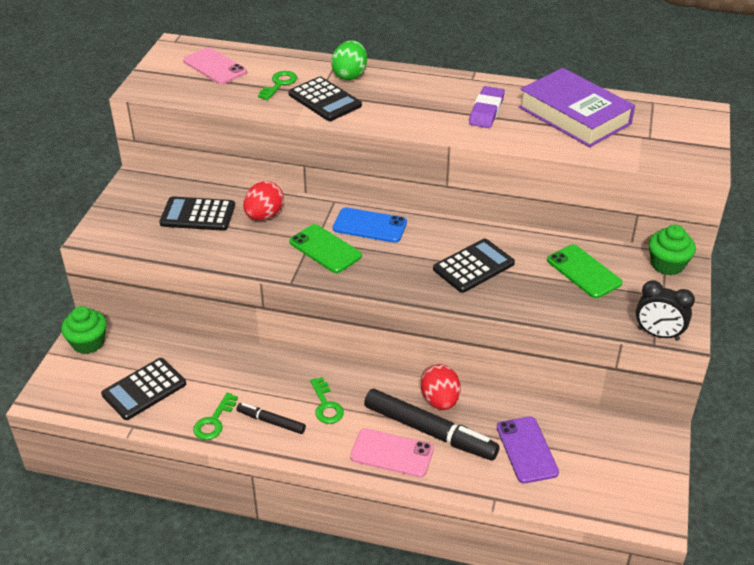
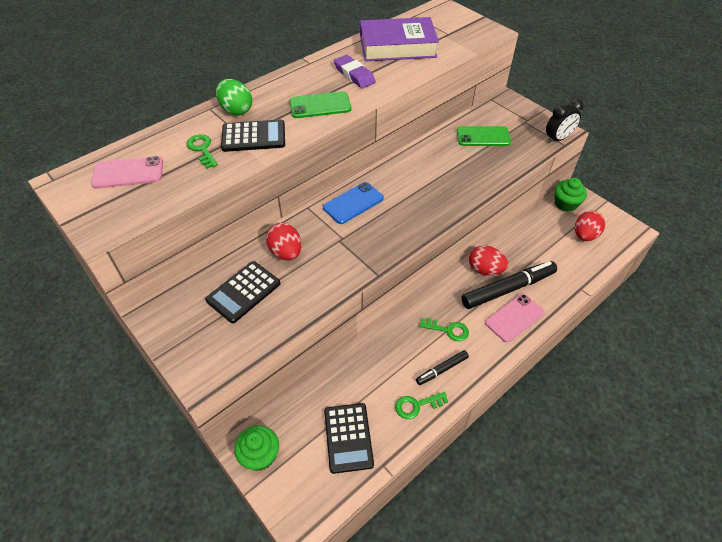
camera: 55 degrees left, 10 degrees up
green key [193,392,238,440] -> green key turned 105 degrees clockwise [395,392,448,419]
green phone [289,224,362,273] -> green phone moved to [289,91,351,118]
black calculator [433,239,515,293] -> none
purple phone [497,416,559,484] -> none
green cupcake [649,225,696,275] -> green cupcake moved to [555,178,587,212]
none -> red egg [575,211,605,241]

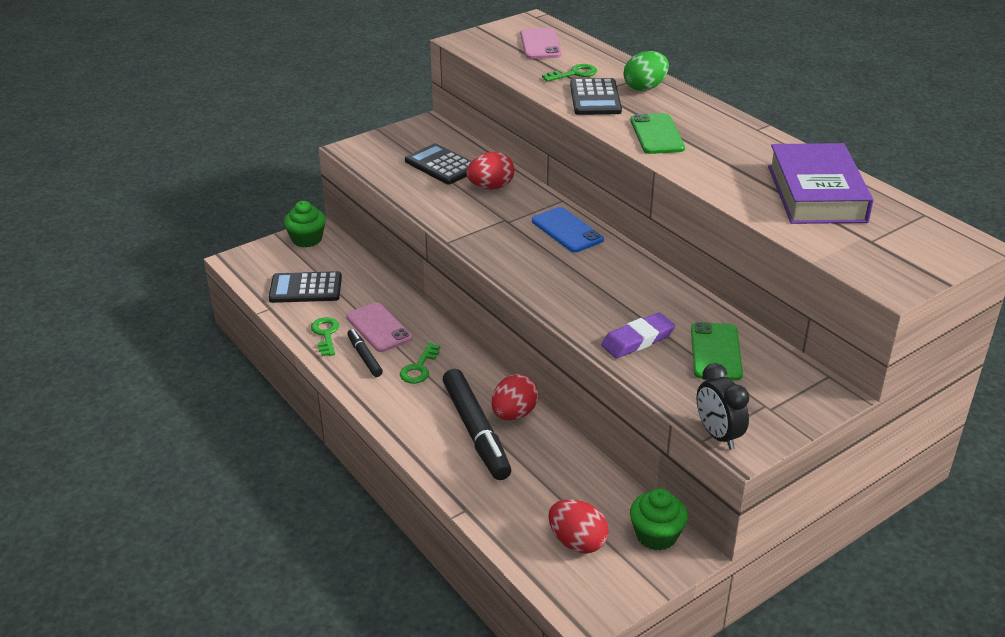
camera: 95 degrees right, 15 degrees down
purple eraser [334,55,376,89] -> purple eraser moved to [601,312,675,359]
pink phone [485,294,545,343] -> pink phone moved to [346,302,412,352]

